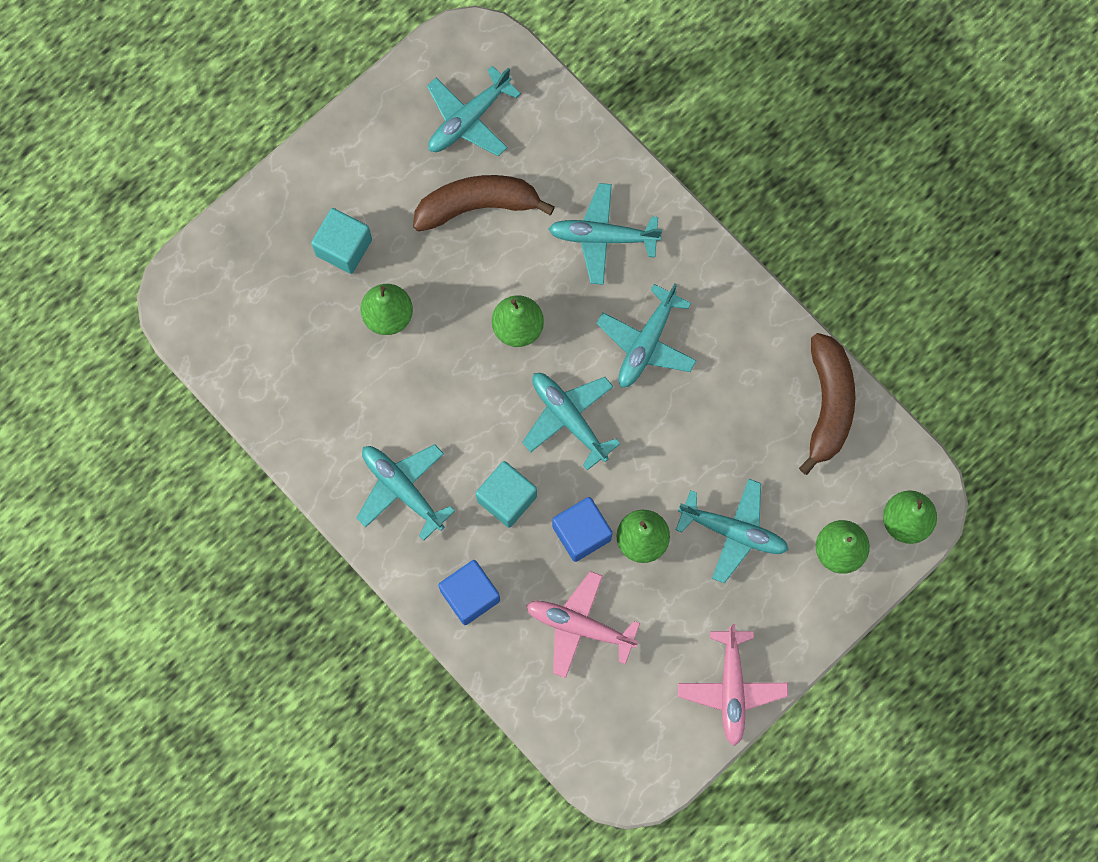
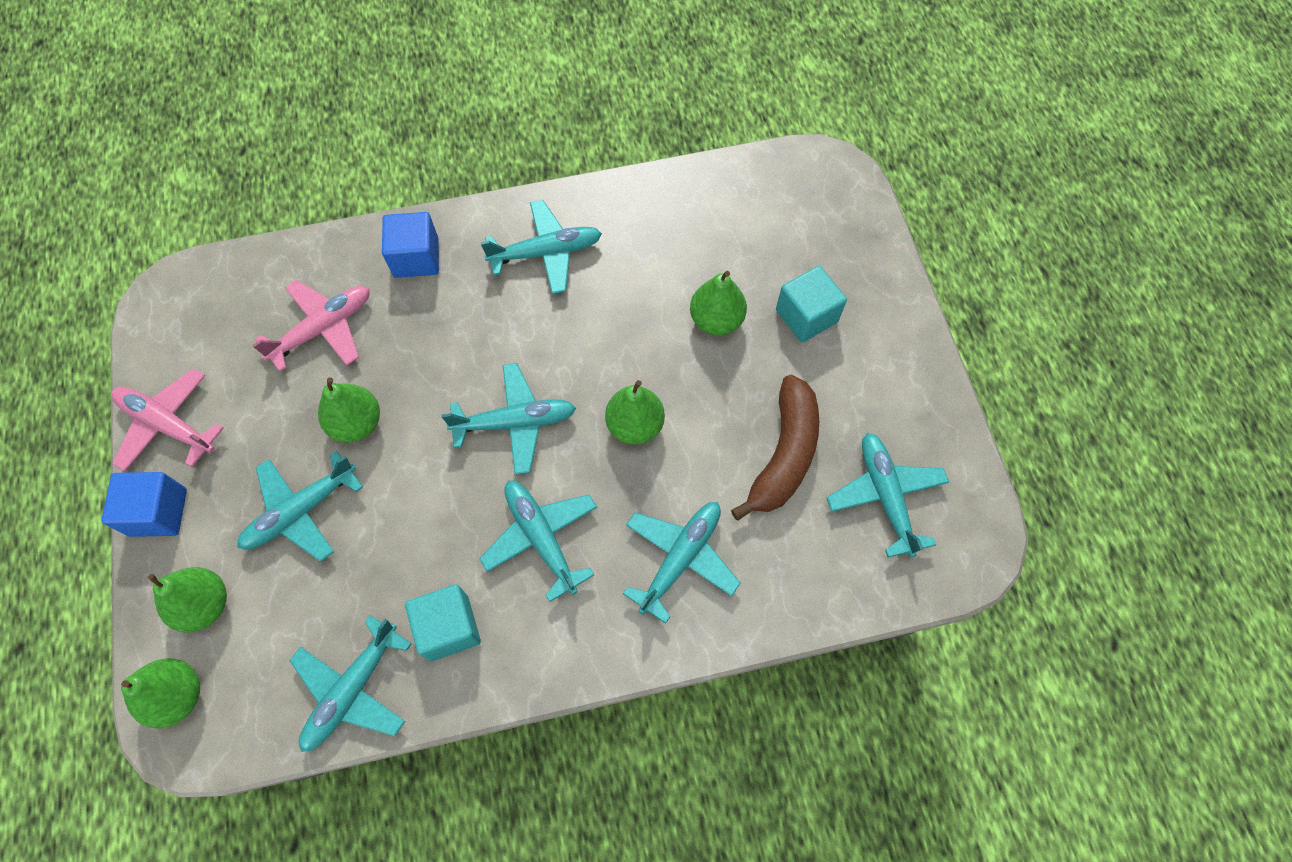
camera: 120 degrees right, 10 degrees down
turquoise cube [476,461,537,528] -> turquoise cube moved to [405,584,481,661]
blue cube [552,497,612,562] -> blue cube moved to [101,472,187,537]
brown banana [799,333,855,475] -> turquoise plane [290,615,412,752]

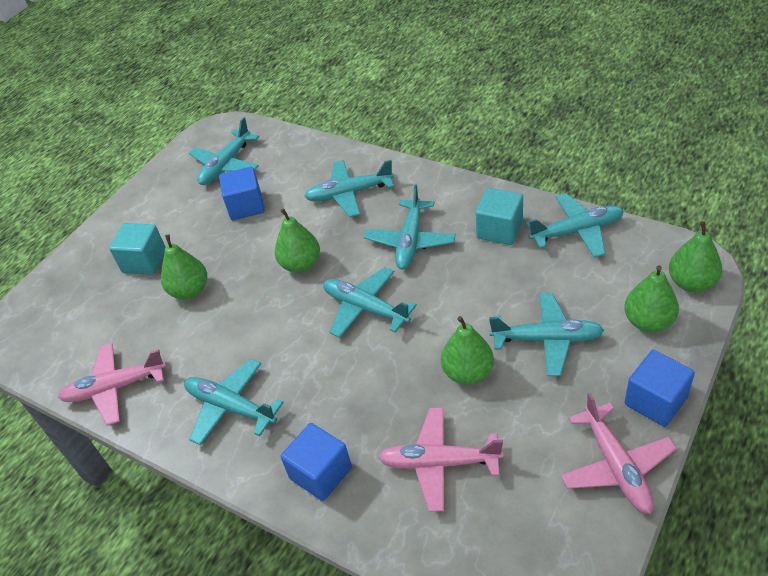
camera: 130 degrees left, 20 degrees down
brown banana [731,375,819,520] -> blue cube [219,167,265,220]
none -> pink plane [58,343,167,426]

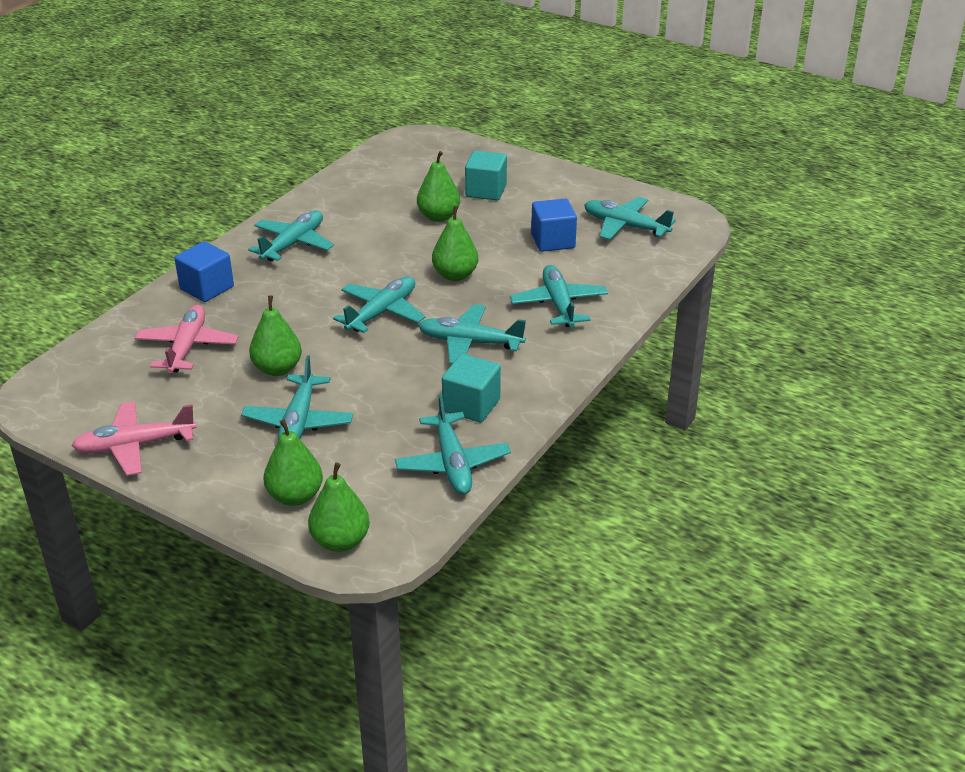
camera: 85 degrees right, 10 degrees down
pink plane [58,343,167,426] -> none
blue cube [624,350,695,427] -> none

